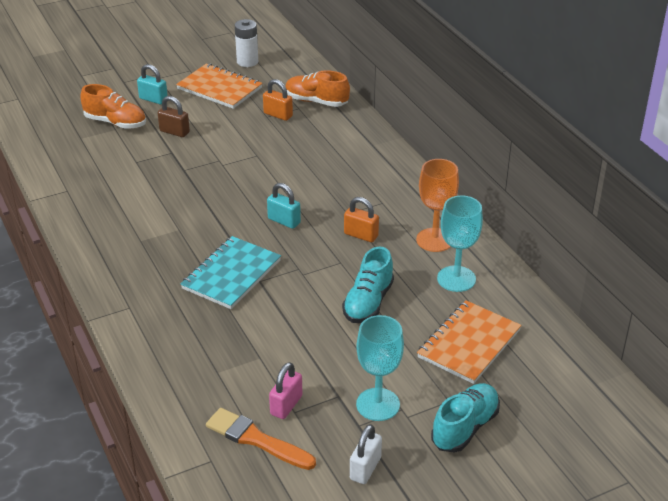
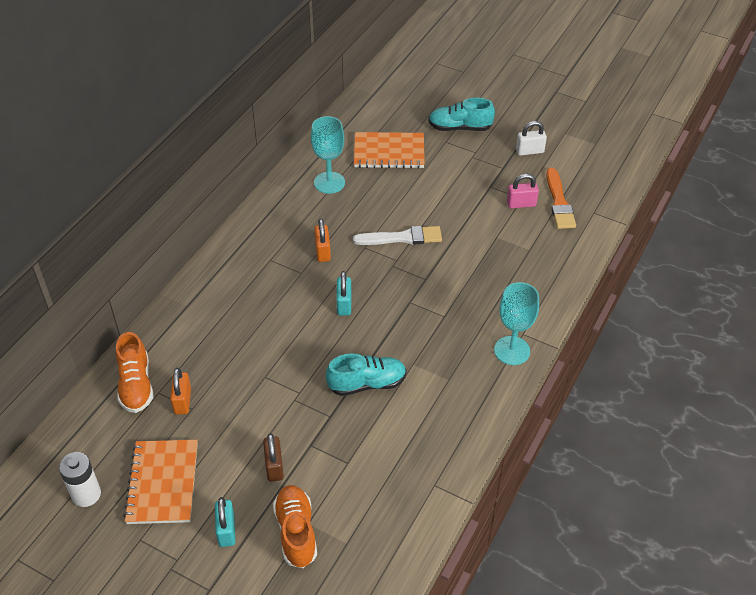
camera: 125 degrees left, 10 degrees up
turquoise notebook [181,236,281,309] -> none
turquoise shoe [342,247,394,323] -> turquoise shoe moved to [326,354,407,396]
turquoise goblet [356,315,404,421] -> turquoise goblet moved to [494,282,539,365]
orange goblet [416,159,459,252] -> none
none -> white brush [353,226,442,245]

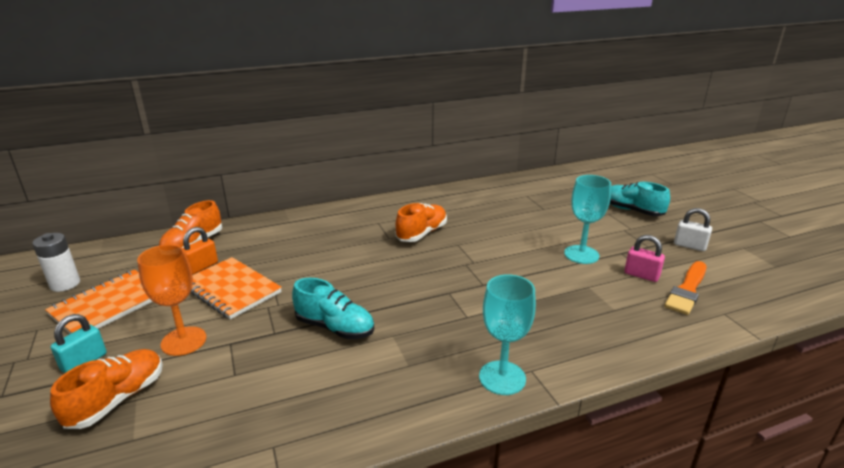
camera: 40 degrees right, 20 degrees down
brown padlock [263,433,284,482] -> orange goblet [137,244,207,356]
turquoise goblet [311,116,345,194] -> turquoise goblet moved to [564,175,611,264]
orange padlock [314,219,331,262] -> orange shoe [396,203,447,242]
turquoise padlock [336,271,351,315] -> none
white brush [353,226,442,245] -> none
orange notebook [354,132,425,169] -> orange notebook moved to [191,257,282,320]

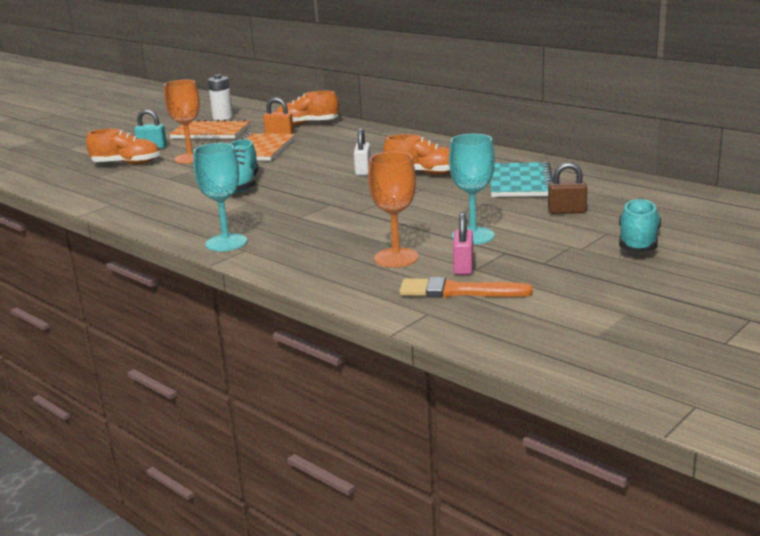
camera: 65 degrees right, 5 degrees down
white padlock [674,208,712,251] -> white padlock moved to [354,128,371,176]
none -> orange goblet [368,151,419,267]
none -> turquoise notebook [491,162,553,197]
none -> brown padlock [548,162,587,214]

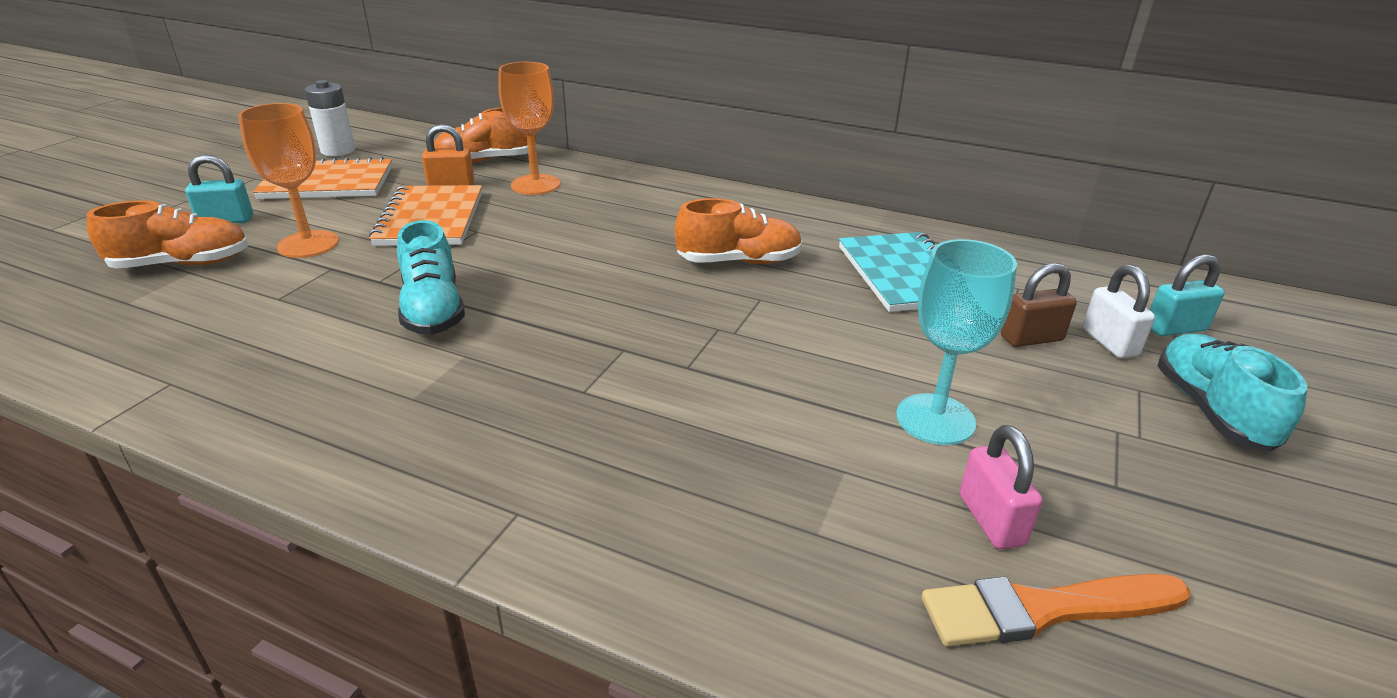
camera: 20 degrees left, 10 degrees up
turquoise goblet [193,143,247,251] -> none
white padlock [354,128,371,176] -> white padlock moved to [1082,265,1155,358]
orange goblet [368,151,419,267] -> orange goblet moved to [498,62,560,195]
none -> turquoise padlock [1150,254,1225,336]

